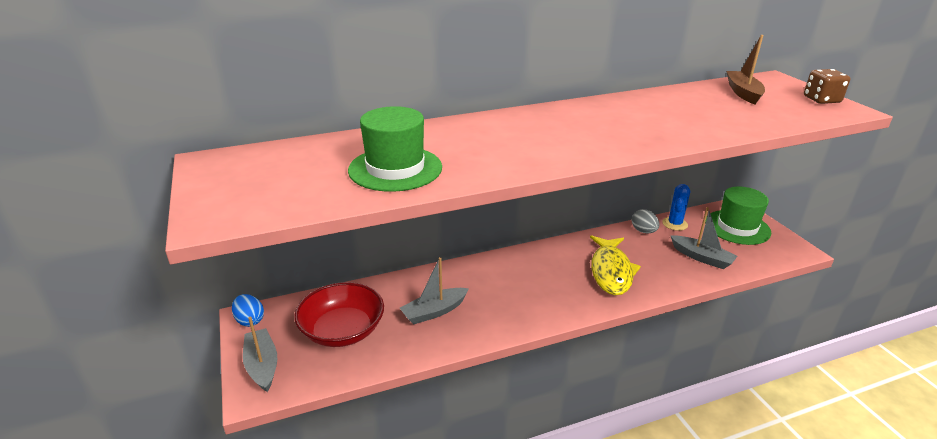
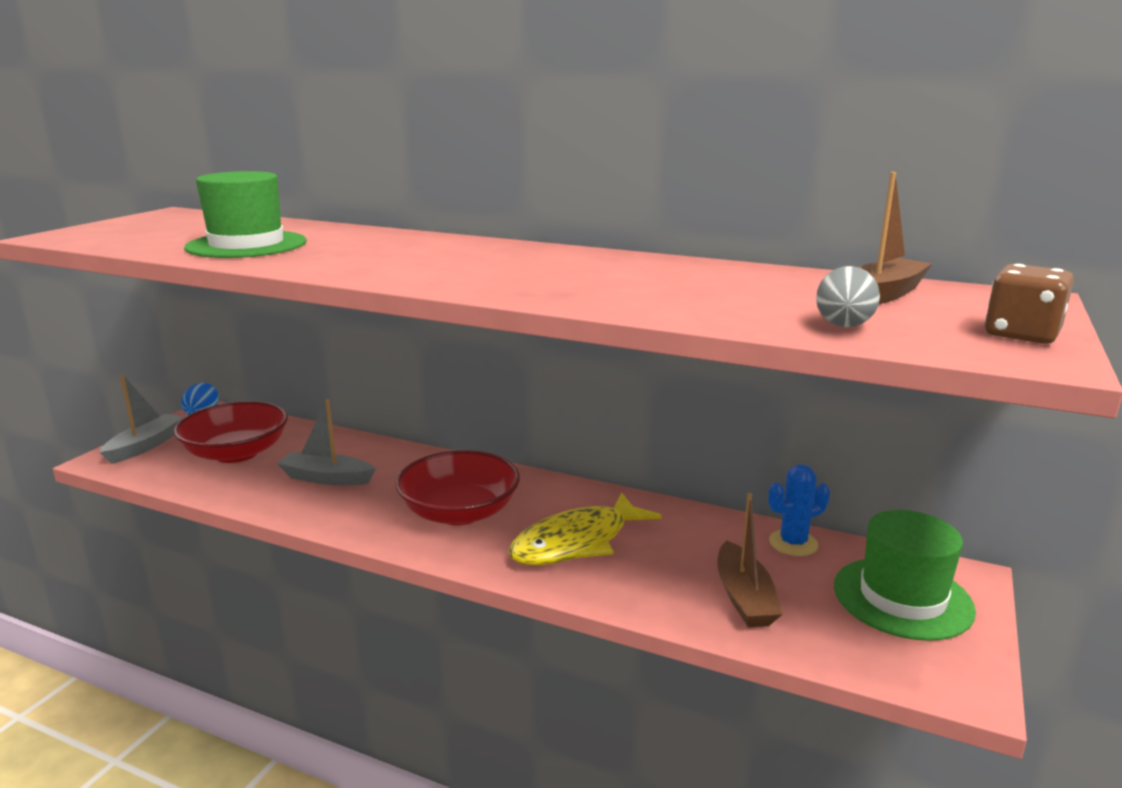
camera: 45 degrees right, 10 degrees down
grey egg [632,209,659,234] -> grey egg moved to [816,266,880,327]
grey boat [671,207,738,269] -> brown boat [717,493,783,627]
none -> red bowl [395,450,520,525]

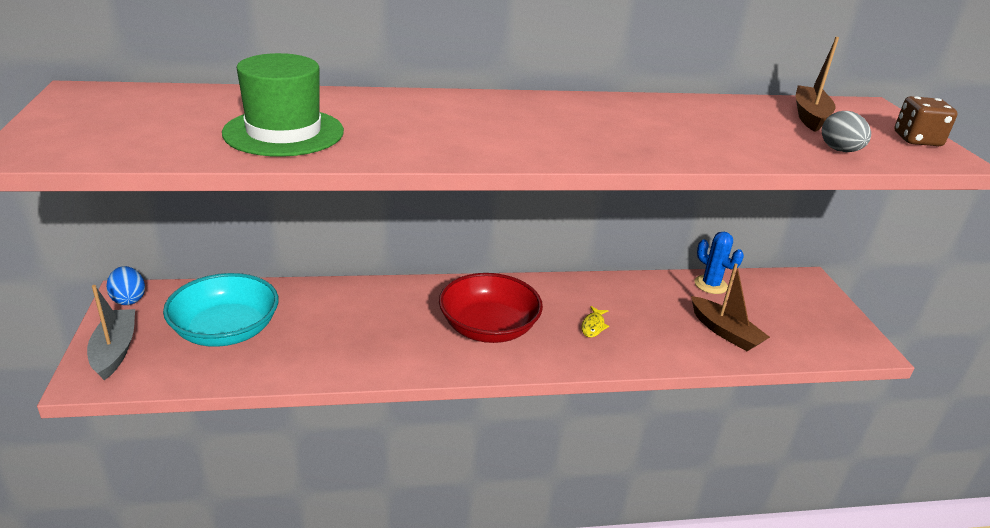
camera: 35 degrees left, 10 degrees up
red bowl [174,401,288,463] -> turquoise bowl [163,273,279,347]
grey boat [277,399,376,485] -> none
yellow fish [508,493,662,565] -> yellow fish [581,306,609,338], size x0.41
blue cactus [768,464,830,556] -> blue cactus turned 75 degrees counterclockwise [695,232,744,294]
green hat [834,510,976,641] -> none

